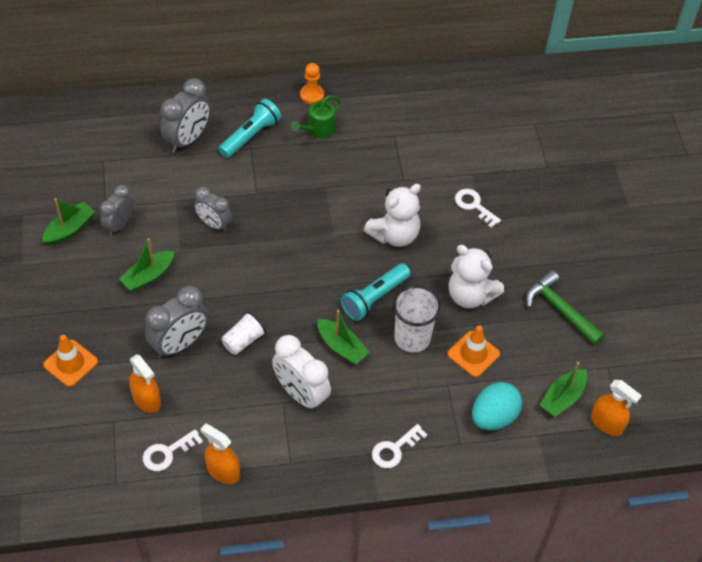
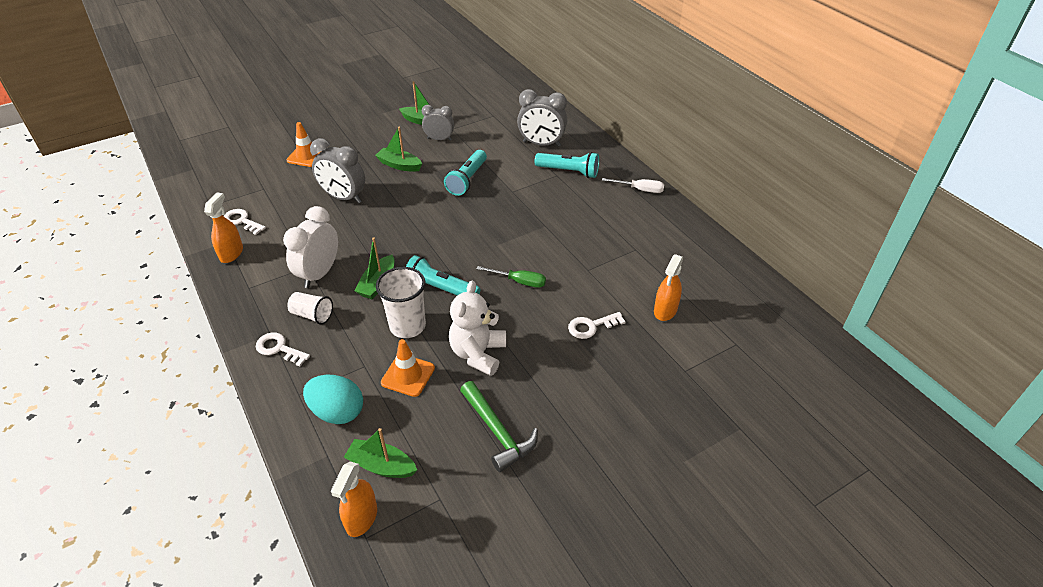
camera: 70 degrees right, 10 degrees down
orange spray bottle [129,354,161,413] -> orange spray bottle moved to [654,254,683,321]
grey clock [194,186,232,232] -> turquoise flashlight [444,150,487,196]
white cup [221,312,266,355] -> white cup moved to [287,292,333,325]
green watering can [291,95,341,138] -> none
orange pawn [300,63,324,104] -> white screwdriver [602,178,664,193]
white teddy bear [364,184,421,247] -> green screwdriver [477,266,546,288]
white key [455,189,501,228] -> white key turned 135 degrees counterclockwise [568,312,626,339]
green hammer [526,270,605,346] -> green hammer turned 120 degrees clockwise [460,381,538,472]

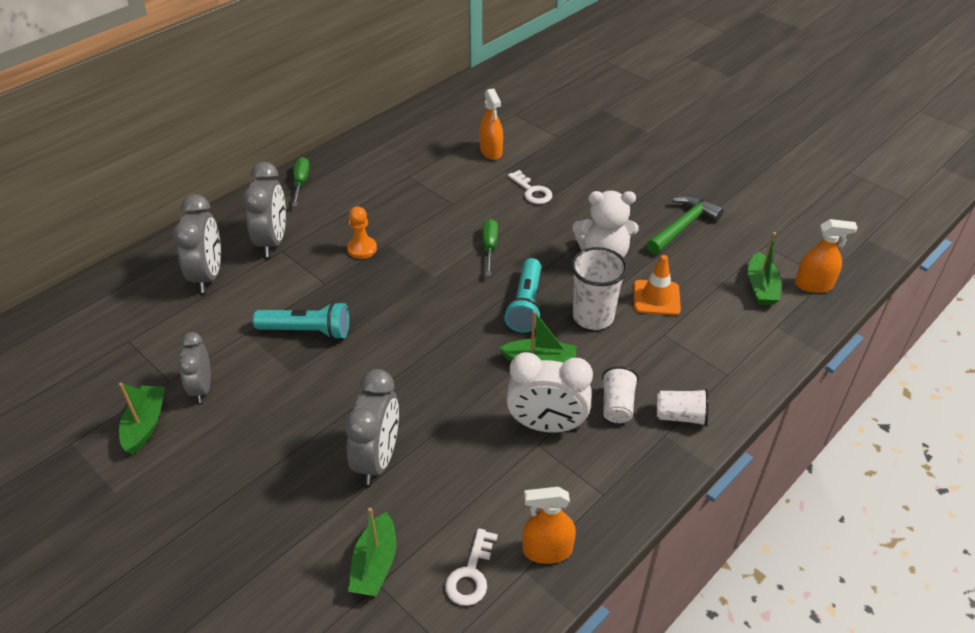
camera: 105 degrees left, 0 degrees up
white key [256,332,310,367] -> white cup [657,389,709,426]
orange traffic cone [286,122,323,167] -> none
turquoise egg [303,375,363,424] -> none
green boat [375,127,422,172] -> green boat moved to [348,508,396,596]
turquoise flashlight [534,152,599,178] -> grey clock [242,162,286,257]
white screwdriver [602,178,664,193] -> green screwdriver [292,157,310,206]
orange spray bottle [654,254,683,321] -> orange spray bottle turned 60 degrees clockwise [479,88,503,160]
none -> orange pawn [347,206,377,259]

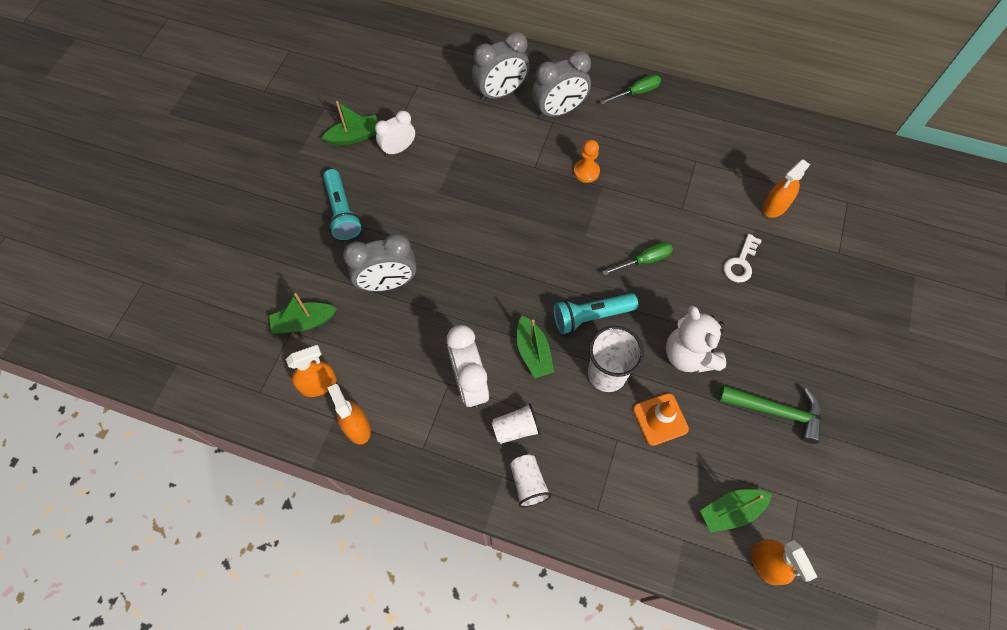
camera: 65 degrees right, 20 degrees up
grey clock [178,332,211,403] -> white clock [375,110,415,156]
turquoise flashlight [253,302,349,340] -> turquoise flashlight moved to [323,169,362,240]
white key [445,528,498,606] -> orange spray bottle [286,345,337,397]

